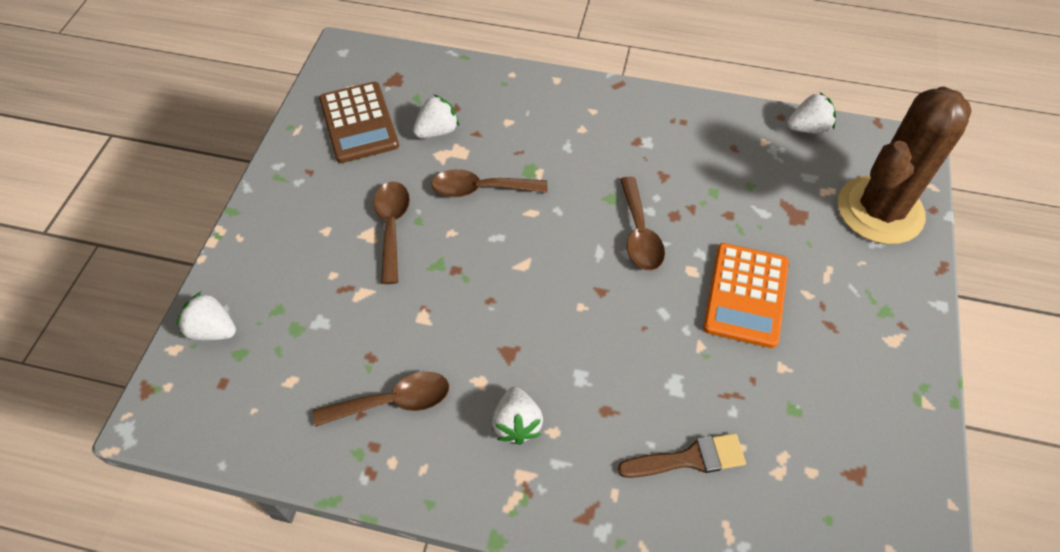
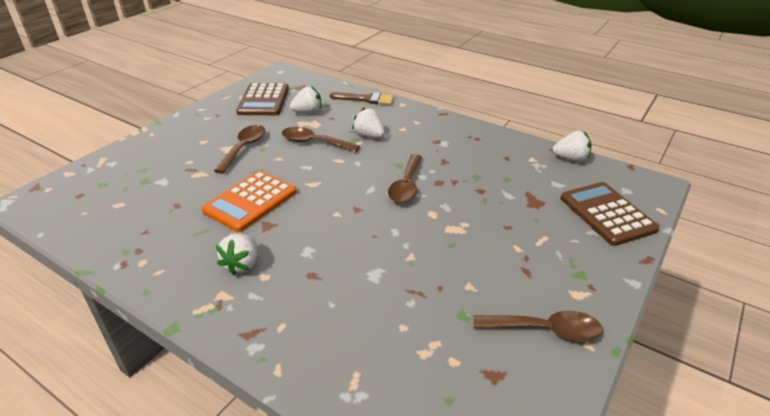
camera: 20 degrees right, 20 degrees down
white strawberry [177,291,236,340] -> white strawberry moved to [352,107,385,138]
brown spoon [313,371,449,427] -> brown spoon moved to [474,311,603,342]
brown brush [618,433,746,478] -> brown brush moved to [330,92,394,105]
orange calculator [703,243,789,348] -> orange calculator moved to [202,171,297,232]
brown cactus [838,86,972,244] -> brown calculator [560,182,659,246]

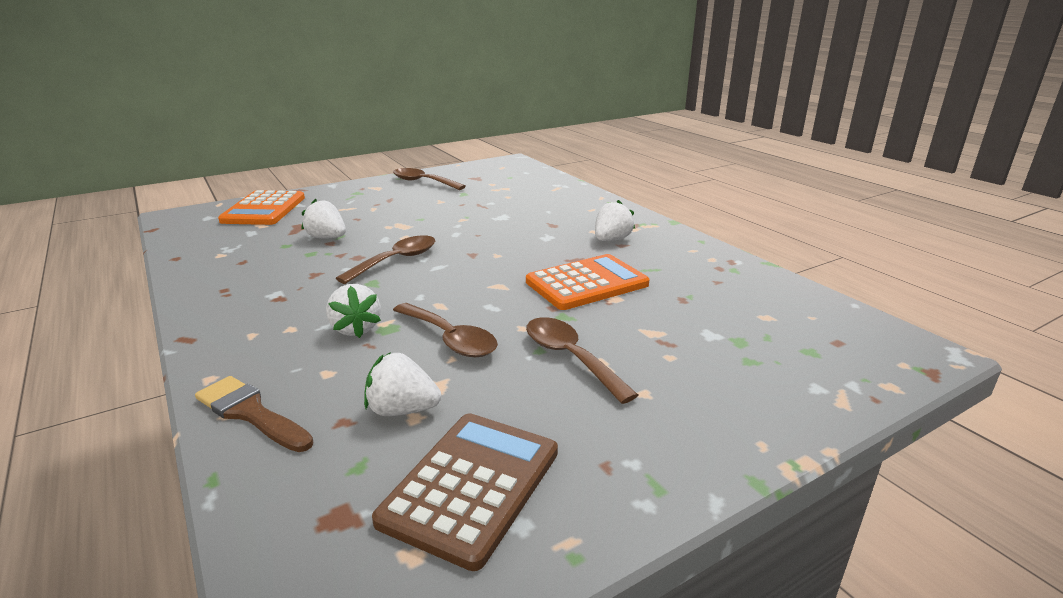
camera: 155 degrees left, 10 degrees down
brown spoon [214,125,265,173] -> brown spoon turned 105 degrees clockwise [526,317,638,404]
white strawberry [552,131,591,162] -> white strawberry moved to [301,199,346,238]
brown calculator [560,182,659,246] -> orange calculator [218,190,305,225]

